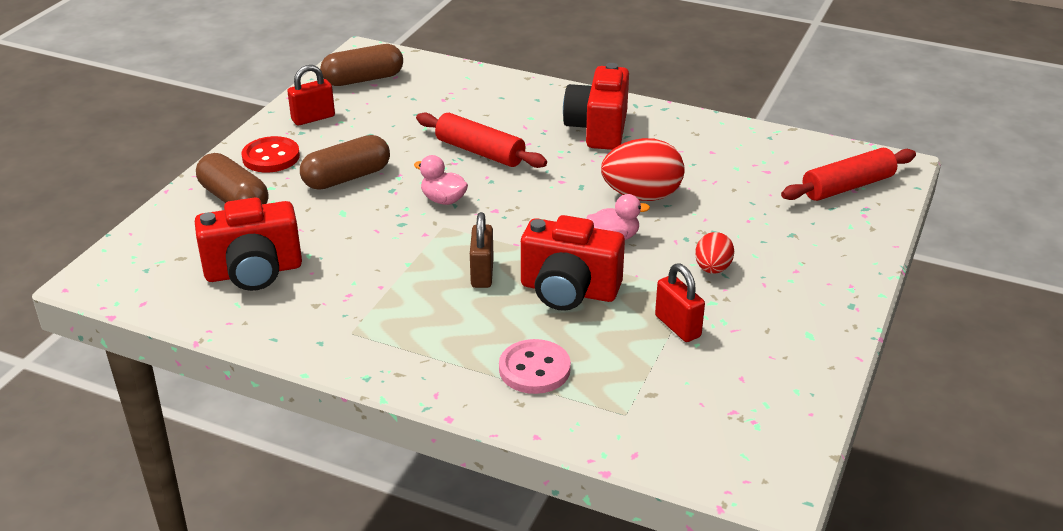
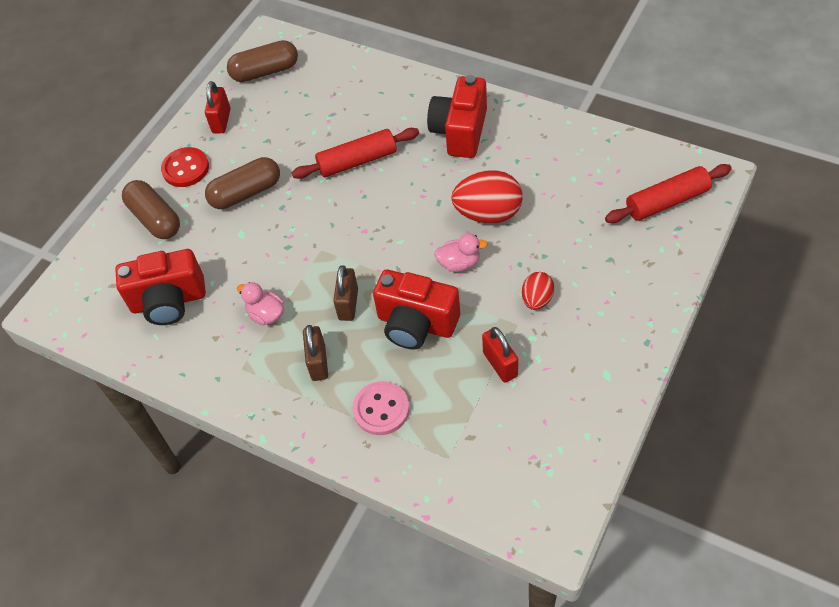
camera: 10 degrees right, 20 degrees up
red padlock [287,65,335,126] -> red padlock turned 60 degrees counterclockwise [205,81,231,133]
pink duck [414,155,468,205] -> pink duck moved to [237,282,284,325]
red rolling pin [416,112,547,168] -> red rolling pin turned 60 degrees counterclockwise [292,128,419,179]
none -> brown padlock [303,325,328,381]

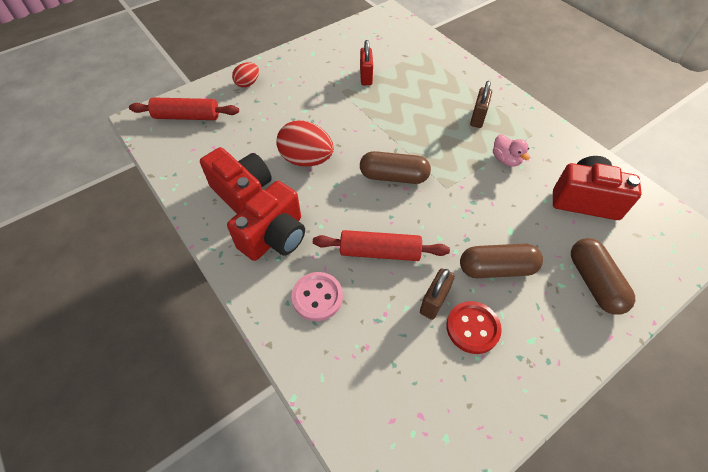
camera: 160 degrees left, 0 degrees up
red button [161,147,209,187] -> red button moved to [446,301,502,354]
red padlock [205,81,231,133] -> none
brown capsule [227,40,298,82] -> brown capsule moved to [360,151,431,184]
brown padlock [333,265,358,321] -> brown padlock moved to [420,268,455,320]
pink button [353,381,410,435] -> pink button moved to [292,272,343,321]
red camera [373,270,460,349] -> red camera moved to [200,147,272,214]
pink duck [434,234,488,272] -> none
red egg [522,272,554,310] -> red egg moved to [232,62,259,88]

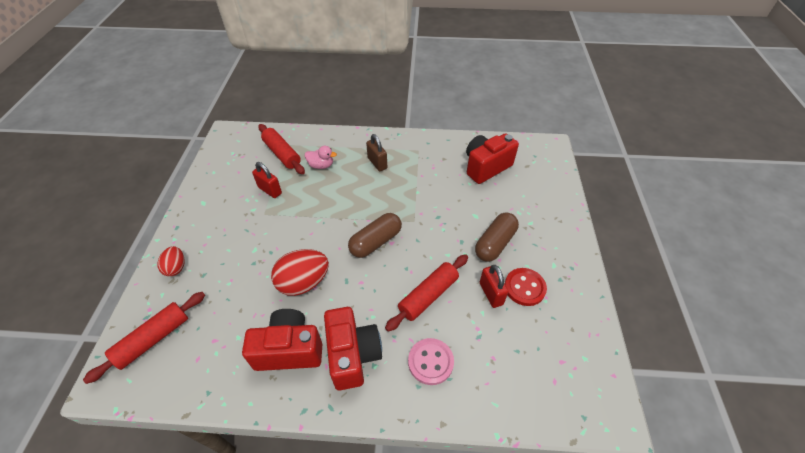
camera: 50 degrees left, 5 degrees down
brown padlock [420,268,455,320] -> red padlock [480,265,508,308]
pink duck [493,134,530,167] -> pink duck moved to [305,146,337,169]
brown capsule [571,238,635,315] -> none
none -> red rolling pin [258,124,305,174]

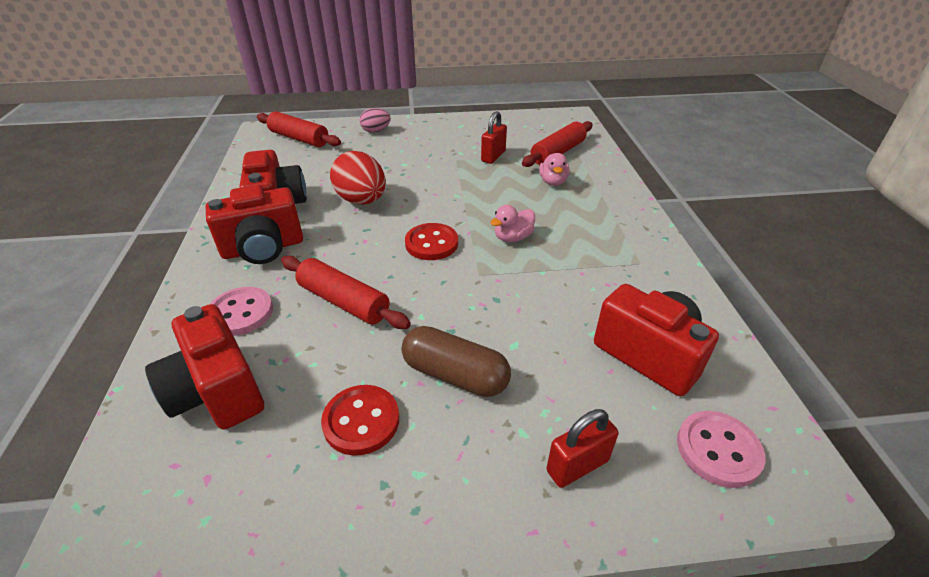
camera: 80 degrees right, 10 degrees down
red egg [157,246,185,276] -> pink egg [360,108,391,132]
brown capsule [348,213,402,258] -> red button [405,223,458,260]
brown padlock [366,134,387,171] -> none
red padlock [480,265,508,308] -> red padlock moved to [547,409,619,488]
none -> red camera [145,304,264,430]
none -> pink duck [490,205,535,242]
none -> pink button [677,411,765,488]

